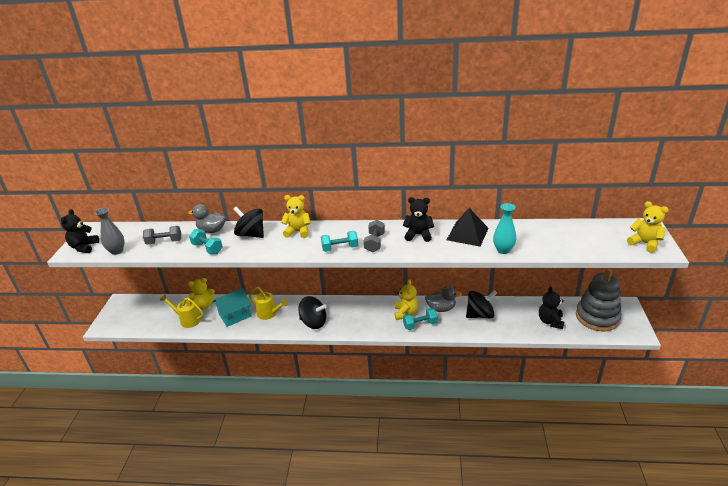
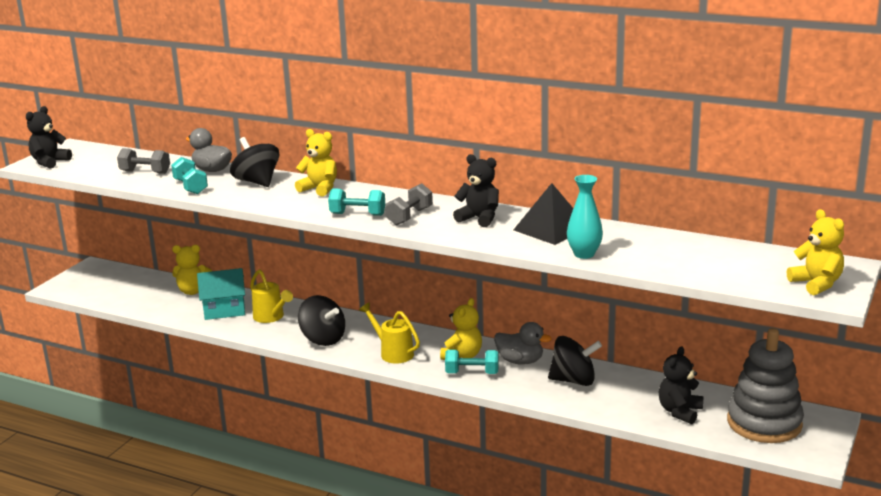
camera: 20 degrees right, 10 degrees down
grey vase [95,207,125,255] -> none
yellow watering can [160,295,204,328] -> yellow watering can moved to [359,303,420,364]

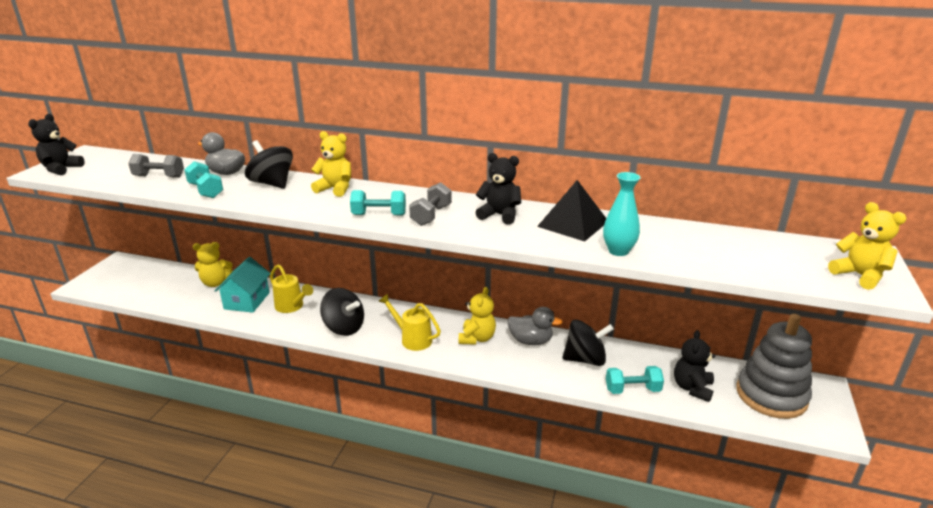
camera: 10 degrees left, 5 degrees up
turquoise house [197,268,245,320] -> turquoise house turned 60 degrees counterclockwise [215,257,271,313]
turquoise dumbbell [445,350,499,374] -> turquoise dumbbell moved to [606,366,664,394]

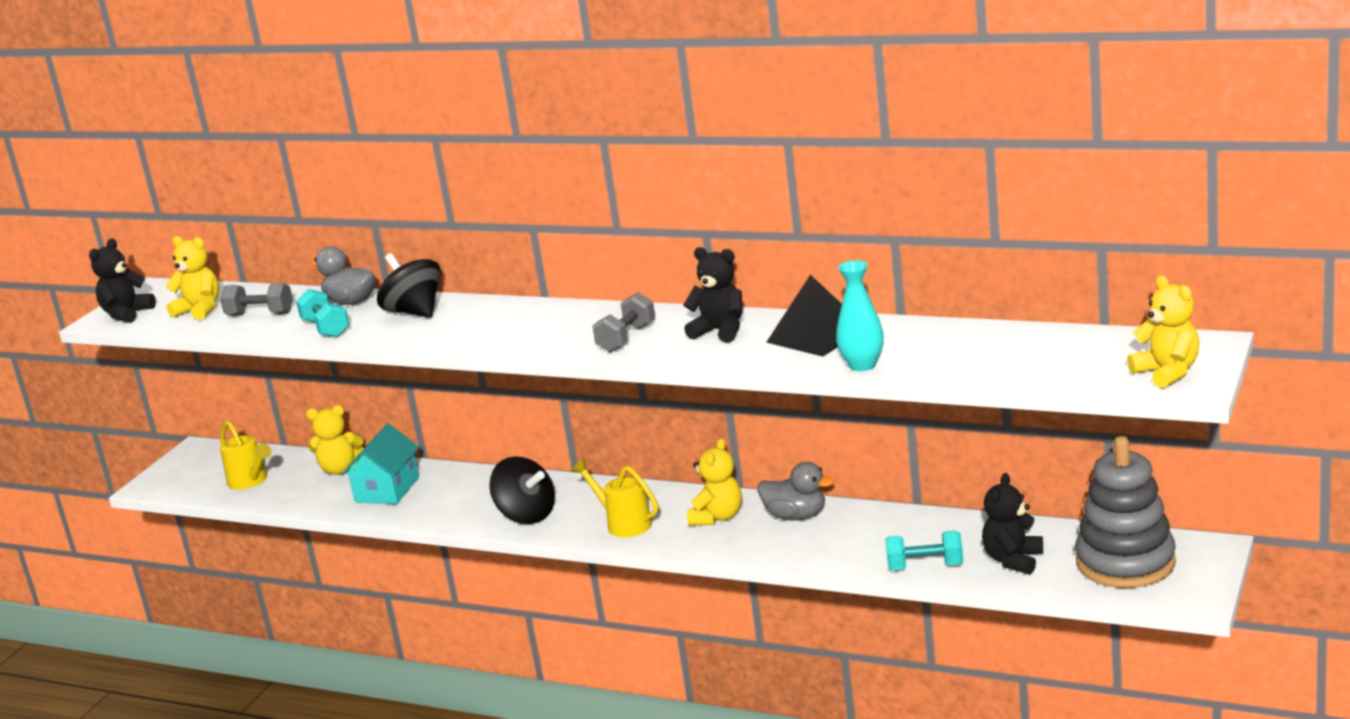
camera: 10 degrees right, 5 degrees down
yellow watering can [270,264,313,313] -> yellow watering can moved to [220,421,271,490]
yellow teddy bear [311,131,351,197] -> yellow teddy bear moved to [166,236,219,320]
turquoise dumbbell [350,190,406,215] -> none
black spinning top [562,320,614,366] -> none

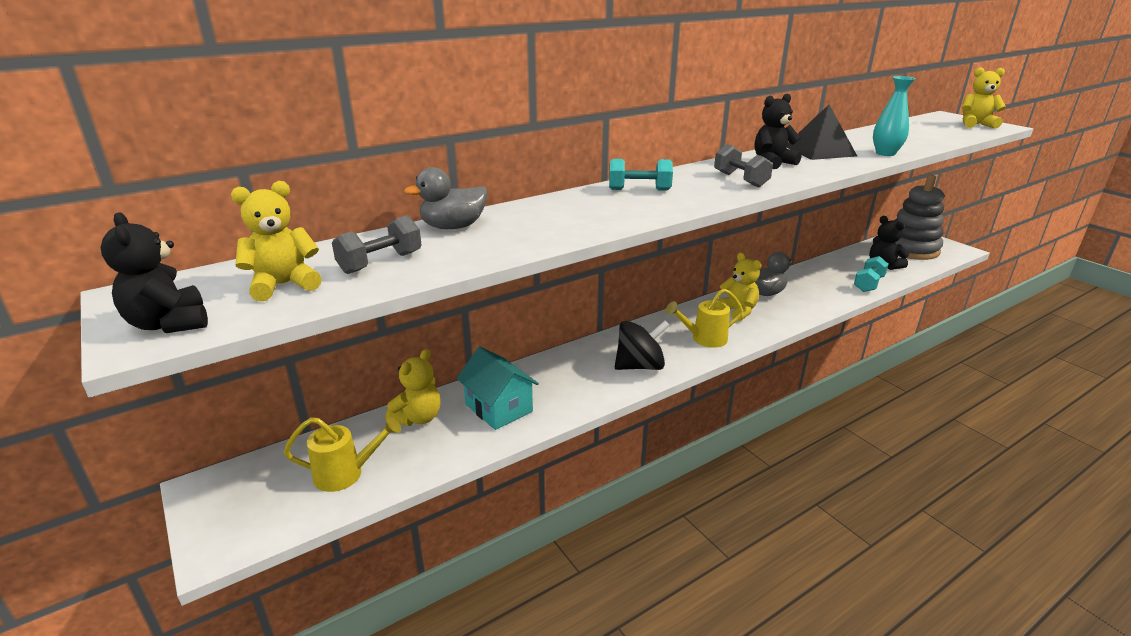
camera: 60 degrees left, 5 degrees up
turquoise dumbbell [296,289,349,338] -> turquoise dumbbell moved to [609,159,673,191]
black spinning top [377,253,441,318] -> none

